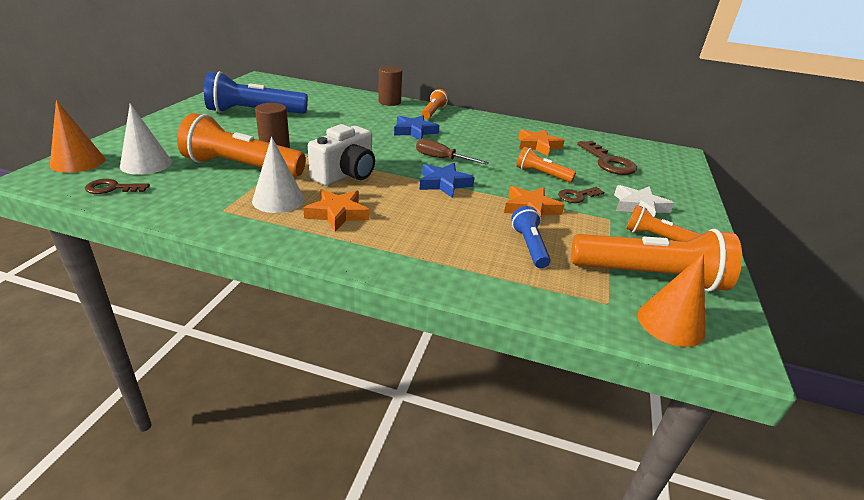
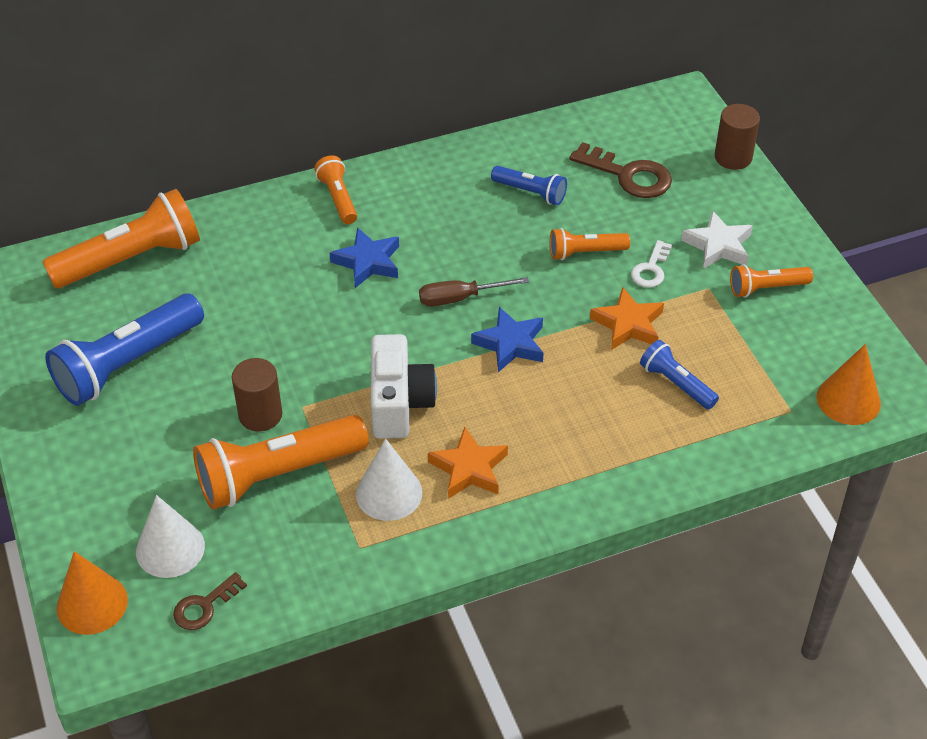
camera: 35 degrees left, 15 degrees up
brown cylinder [378,66,402,106] -> brown cylinder moved to [715,104,760,170]
orange star [518,129,565,156] -> blue flashlight [491,166,567,205]
brown key [558,187,604,203] -> white key [631,240,672,288]
orange flashlight [571,229,742,292] -> orange flashlight moved to [43,189,200,288]

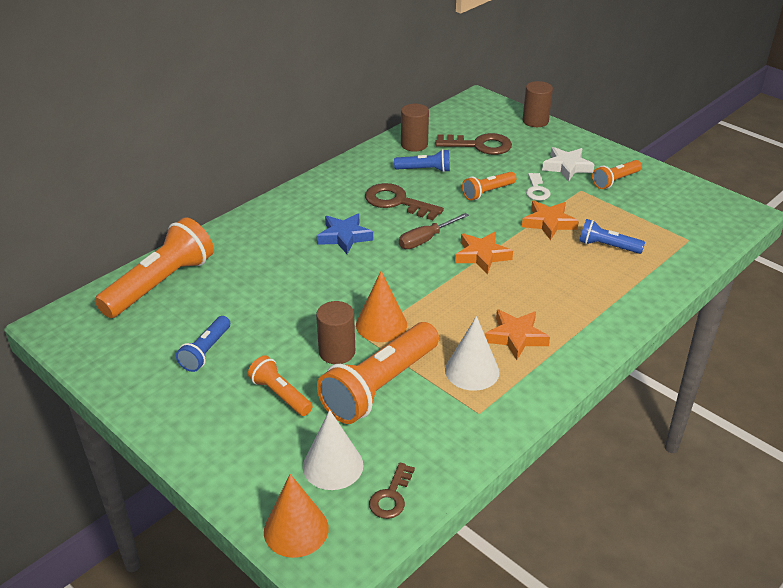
camera: 25 degrees left, 10 degrees down
blue flashlight [45,293,204,406] -> blue flashlight [176,316,230,372], size x0.52
orange flashlight [314,155,357,224] -> orange flashlight moved to [248,355,312,416]
white camera [371,334,437,439] -> none
blue star [471,307,544,372] -> orange star [455,232,513,275]
orange cone [817,344,881,425] -> orange cone moved to [356,271,407,342]
none -> brown key [365,183,444,220]
none -> brown cylinder [401,104,429,152]

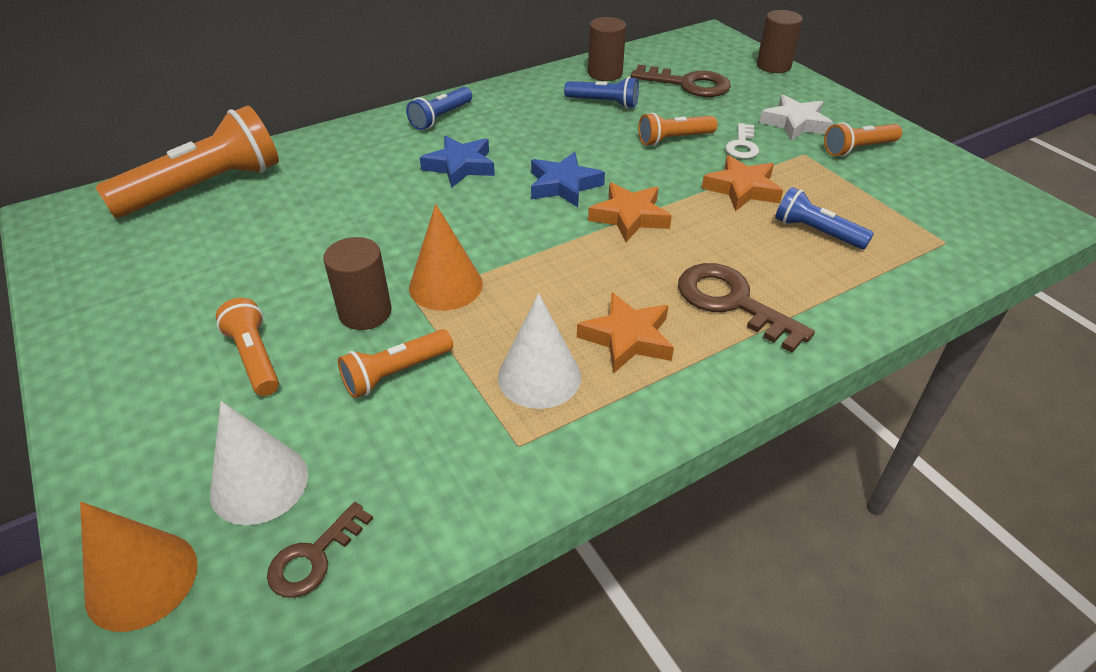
camera: 15 degrees right, 5 degrees up
blue flashlight [176,316,230,372] -> blue flashlight moved to [406,87,472,130]
orange flashlight [317,322,439,424] -> orange flashlight [338,329,453,398], size x0.52
brown key [365,183,444,220] -> brown key moved to [678,263,815,353]
brown screwdriver [399,213,469,249] -> blue star [531,152,605,207]

